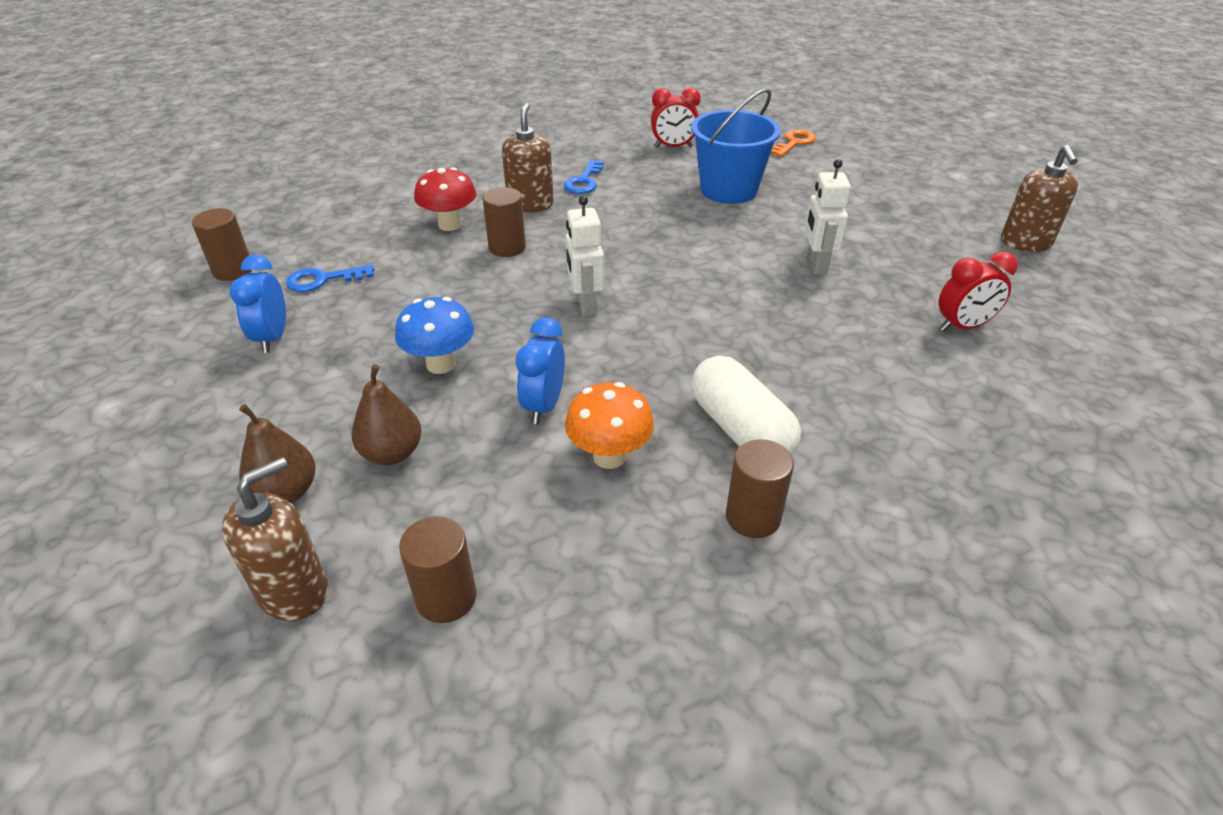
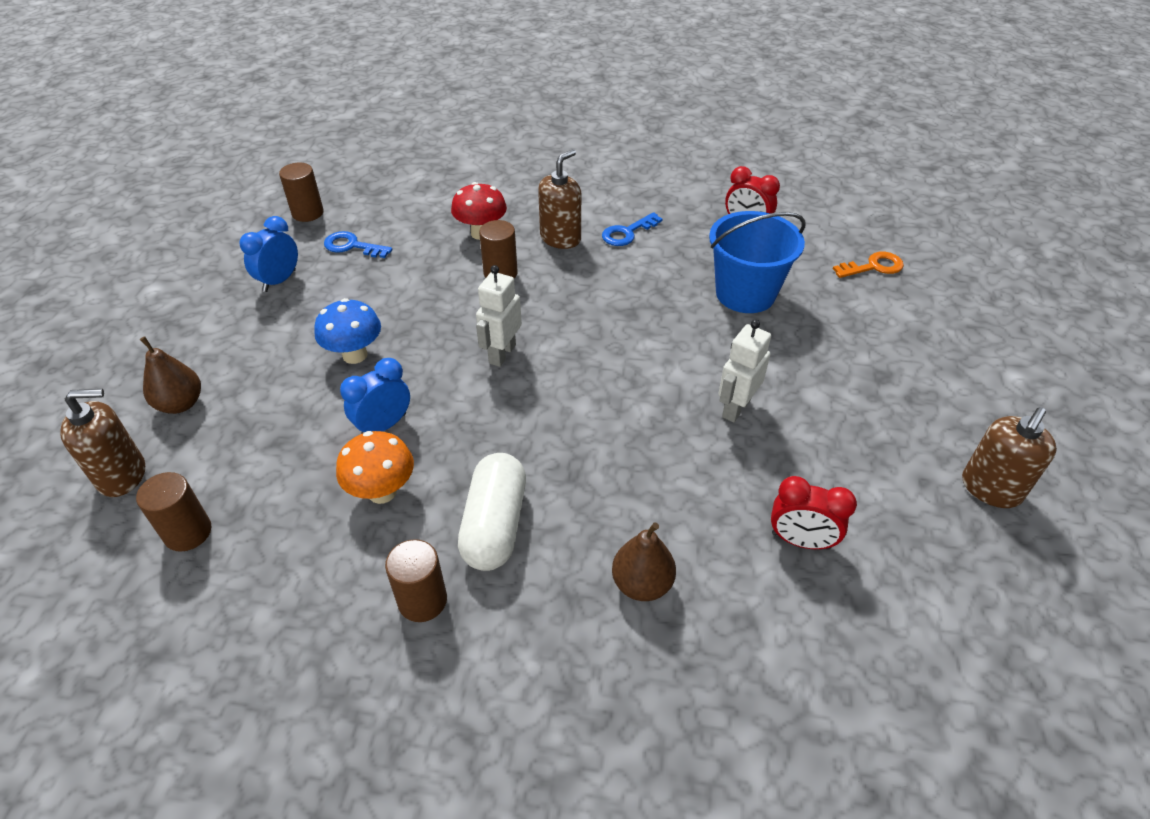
camera: 35 degrees right, 5 degrees up
brown pear [351,364,421,465] -> brown pear moved to [612,522,676,601]

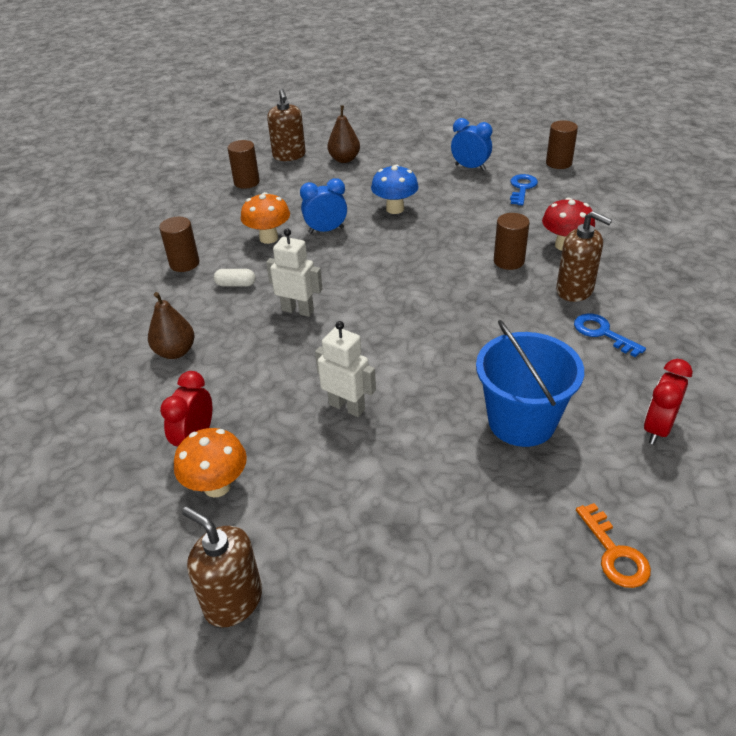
camera: 90 degrees right, 5 degrees down
blue clock [340,358,410,434] -> blue clock turned 60 degrees counterclockwise [300,178,347,234]
white capsule [458,453,526,571] -> white capsule [214,269,256,287], size x0.48
white robot [476,265,522,367] -> white robot moved to [266,229,323,317]
none -> orange mushroom [174,428,247,498]

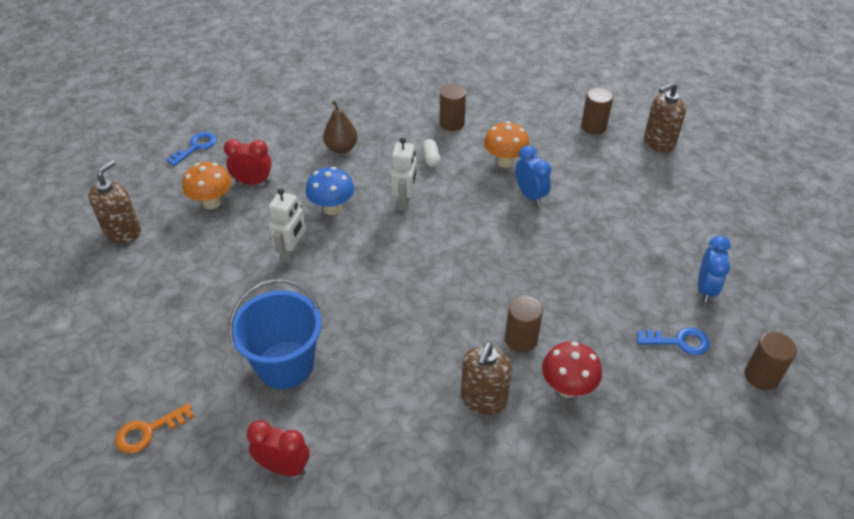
camera: 75 degrees right, 5 degrees up
brown pear [328,105,360,163] -> none
blue mushroom [371,164,419,214] -> blue mushroom moved to [306,167,354,215]
blue key [574,313,646,357] -> blue key moved to [166,132,217,166]

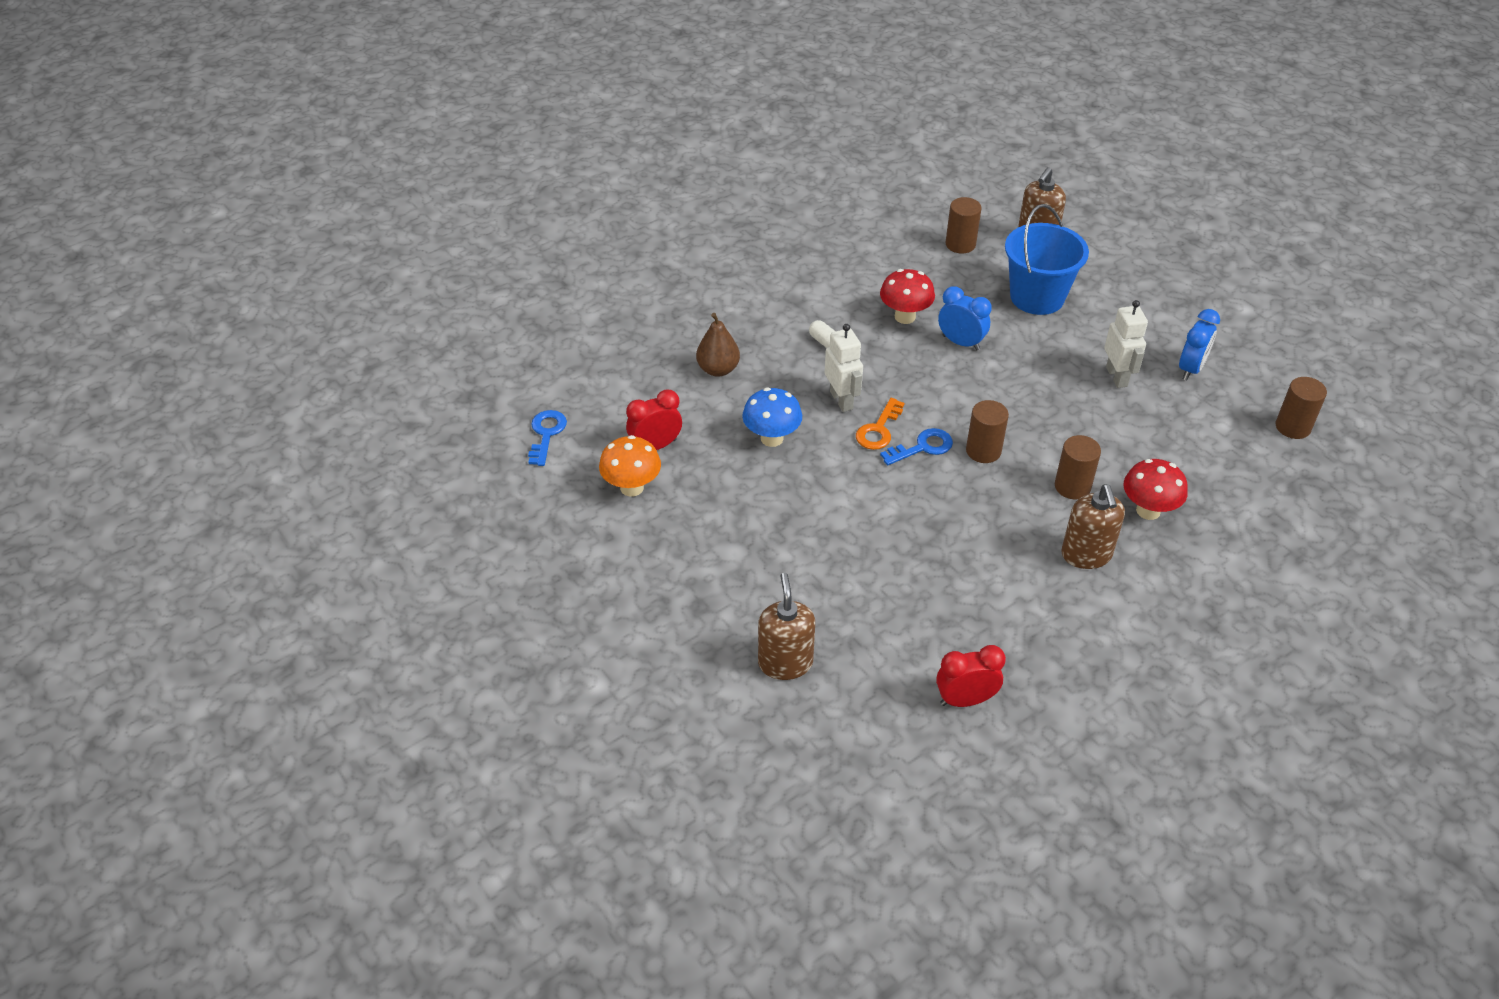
camera: 30 degrees left, 0 degrees up
brown soap dispenser [88,160,141,243] -> brown soap dispenser moved to [758,573,815,680]
orange key [115,403,194,453] -> orange key moved to [856,398,904,450]
blue bucket [229,279,322,389] -> blue bucket moved to [1005,204,1089,315]
white robot [268,188,306,264] -> white robot moved to [1104,300,1148,388]
brown cylinder [439,84,466,131] -> brown cylinder moved to [966,400,1009,463]
orange mushroom [484,121,530,168] -> red mushroom [880,269,935,324]
blue key [637,328,710,355] -> blue key moved to [880,428,953,465]
blue clock [698,236,731,303] -> blue clock turned 45 degrees clockwise [1179,309,1220,380]

